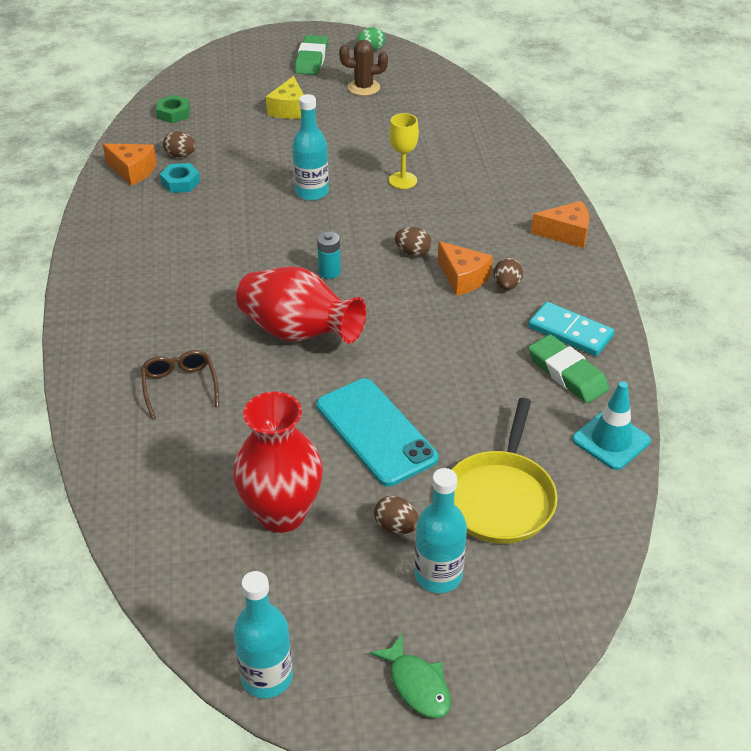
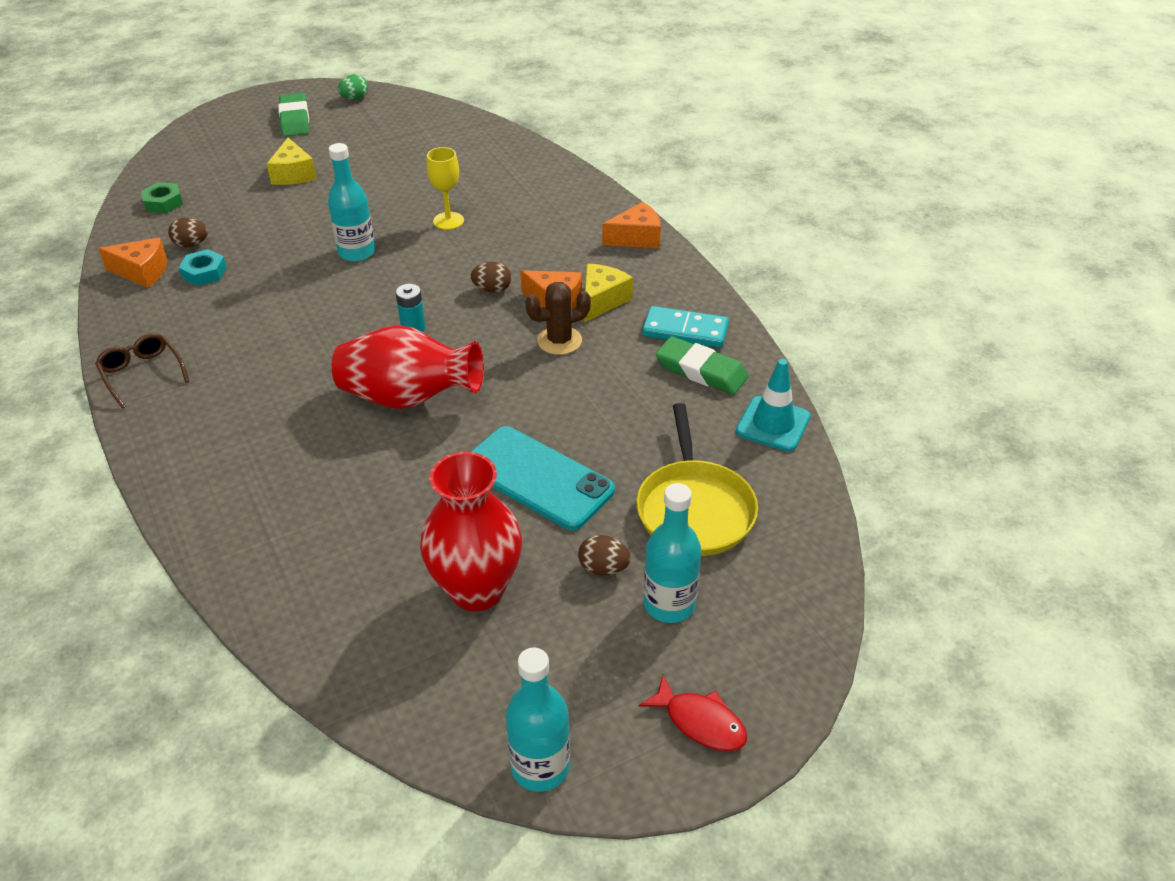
camera: 20 degrees left, 0 degrees up
brown glasses [141,350,219,419] -> brown glasses moved to [95,333,189,408]
brown cactus [339,40,388,96] -> brown cactus moved to [525,282,591,355]
green fish [369,634,451,718] -> red fish [639,675,747,751]
brown egg [494,258,523,290] -> yellow cheese [584,264,633,323]

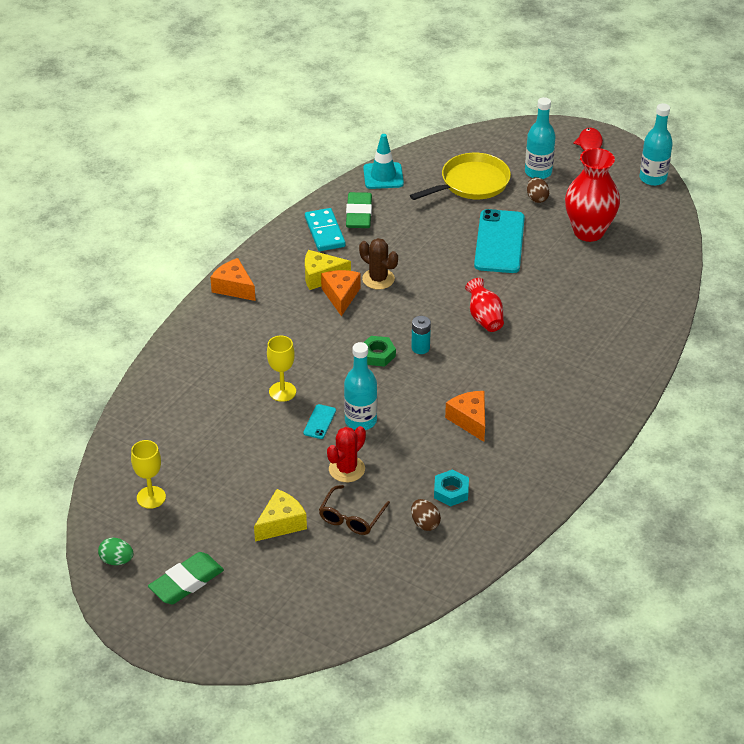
camera: 120 degrees left, 0 degrees up
brown glasses [95,333,189,408] -> brown glasses moved to [319,485,390,535]
orange cheese [98,237,167,288] -> orange cheese moved to [445,391,485,442]
green nut [141,182,183,213] -> green nut moved to [363,336,396,367]
red vase [332,325,484,409] -> red vase [465,278,504,332], size x0.57
brown egg [470,262,511,293] -> none
none -> yellow goblet [131,440,166,509]
none -> turquoise phone [303,404,336,439]
none -> red cactus [327,426,366,482]

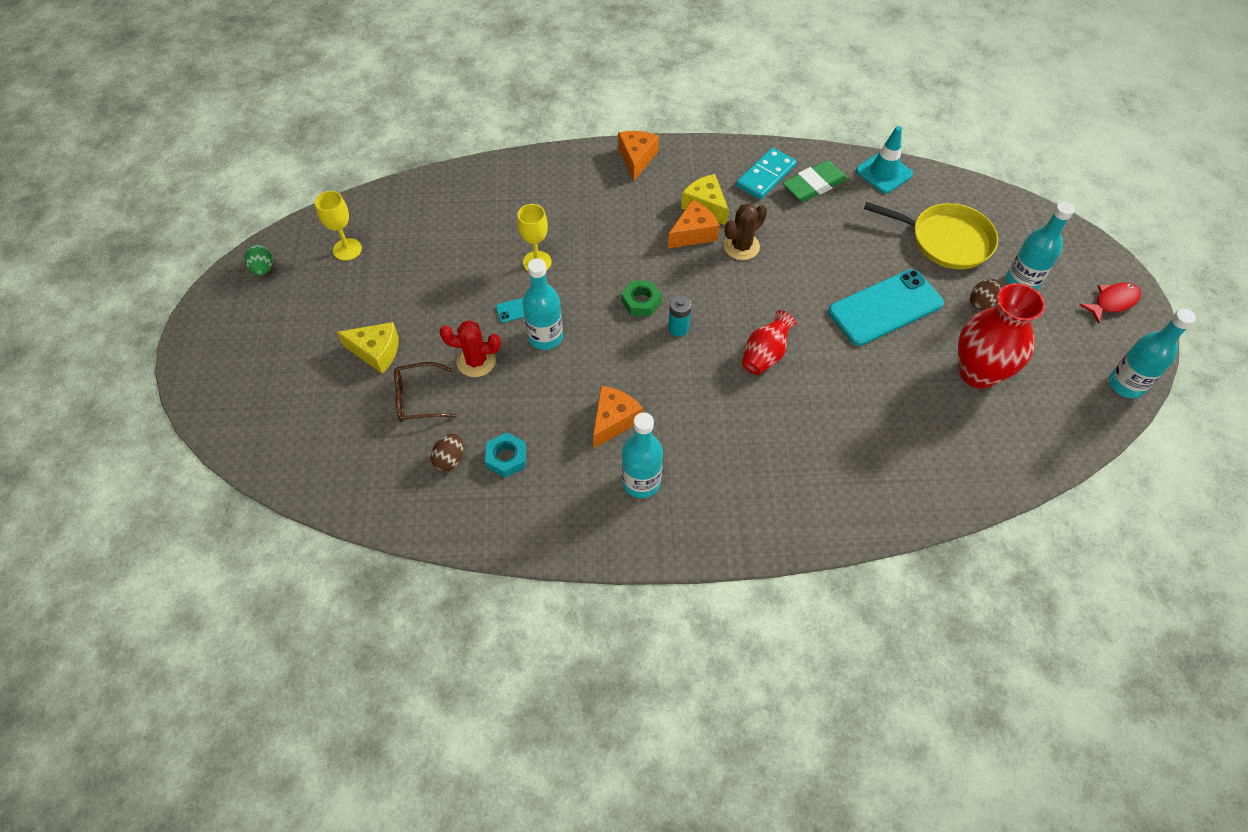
camera: 55 degrees right, 15 degrees up
green eraser [148,552,224,604] -> none
brown cactus [359,238,398,289] -> brown cactus turned 45 degrees clockwise [724,204,767,260]
none -> turquoise bottle [622,412,663,498]

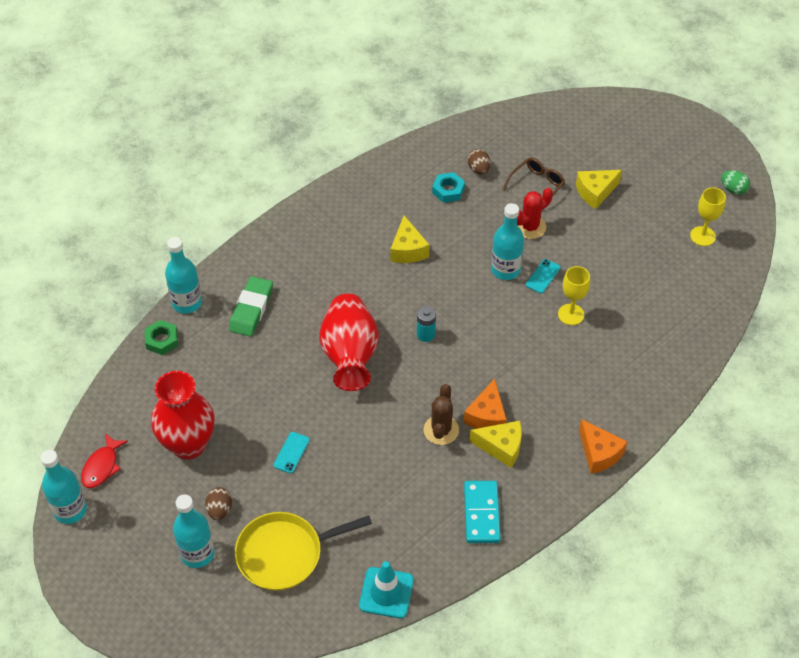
camera: 140 degrees right, 5 degrees down
orange cheese [593,386,643,448] -> yellow cheese [391,215,430,263]
green nut [621,280,662,316] -> green nut moved to [145,320,178,355]
turquoise bottle [622,412,663,498] -> turquoise bottle moved to [165,237,202,314]
red vase [742,310,797,375] -> red vase [319,294,379,391], size x1.74
green eraser [783,160,847,202] -> green eraser moved to [229,276,273,337]
turquoise phone [828,269,944,346] -> turquoise phone [273,432,310,474], size x0.43
red fish [1079,283,1141,324] -> red fish moved to [81,433,128,488]

